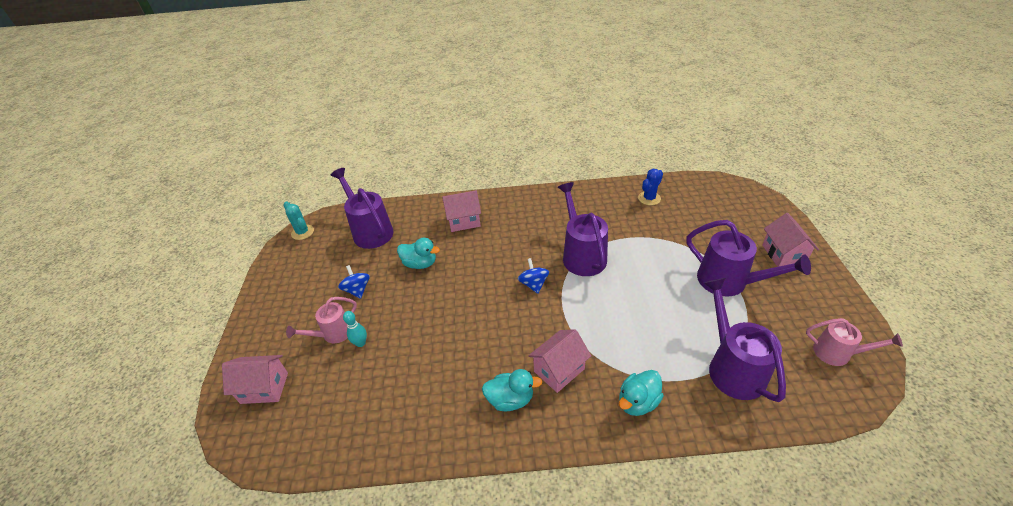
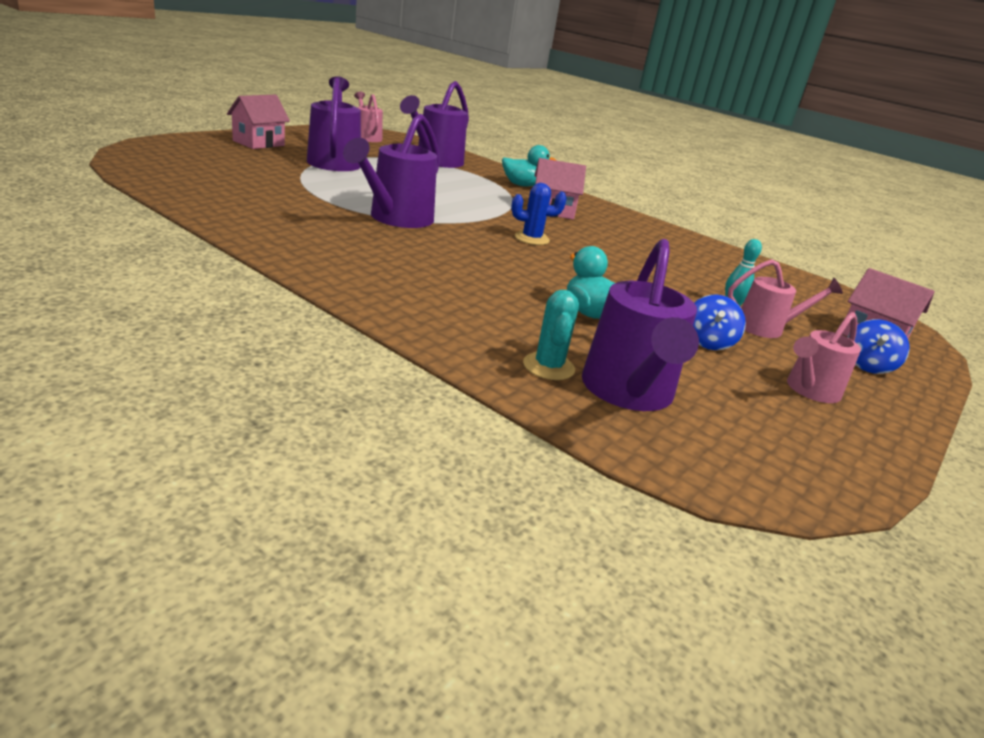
camera: 145 degrees left, 15 degrees down
turquoise cactus [284,201,314,240] -> turquoise cactus moved to [523,290,579,380]
pink house [442,190,481,232] -> none
turquoise duck [482,369,542,411] -> none
blue spinning top [518,258,549,294] -> blue spinning top moved to [847,319,910,374]
blue cactus [638,169,663,205] -> blue cactus moved to [511,183,567,245]
none -> pink watering can [787,312,861,403]

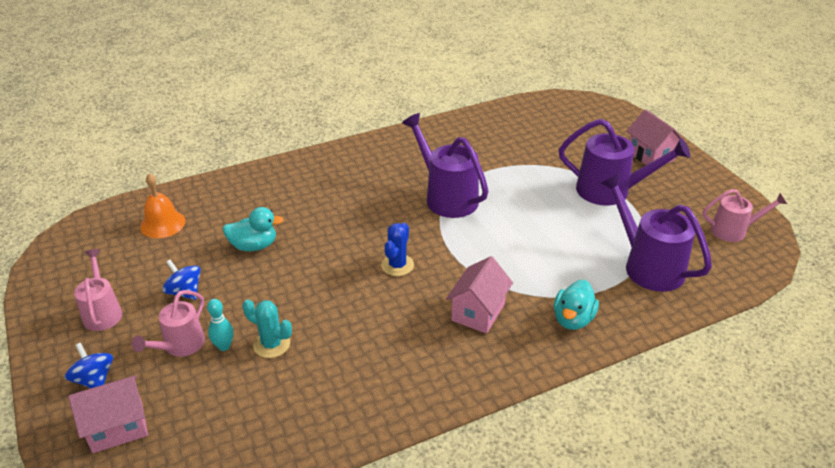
camera: 120 degrees right, 10 degrees up
turquoise cactus [523,290,579,380] -> turquoise cactus moved to [243,299,292,358]
purple watering can [582,239,699,411] -> orange bell [140,173,186,238]

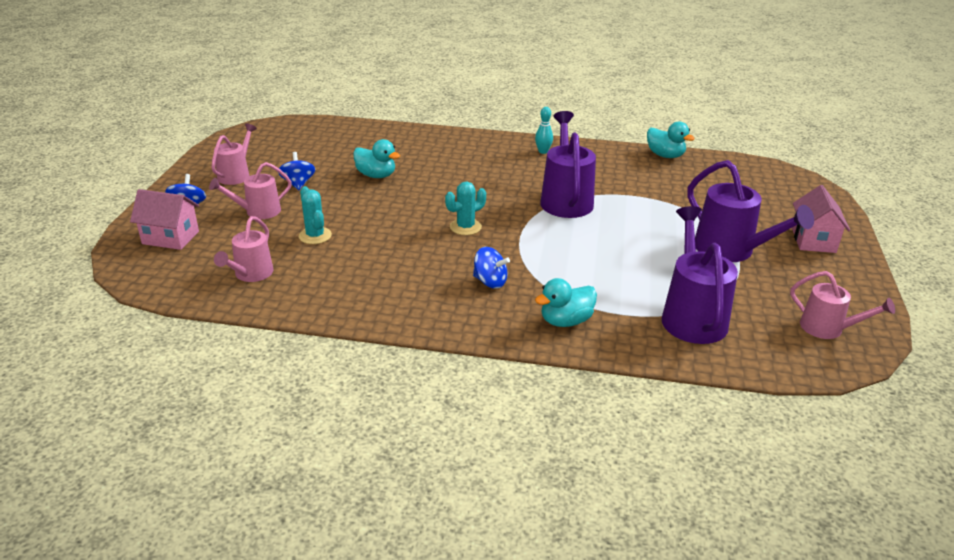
camera: 35 degrees right, 5 degrees down
orange bell [140,173,186,238] -> none
turquoise bowling pin [207,299,234,351] -> turquoise bowling pin moved to [535,107,553,154]
blue cactus [381,223,414,276] -> turquoise cactus [445,182,486,235]
pink house [446,256,513,334] -> blue spinning top [473,247,510,289]
none -> pink watering can [214,216,273,282]
none -> turquoise duck [647,122,695,158]

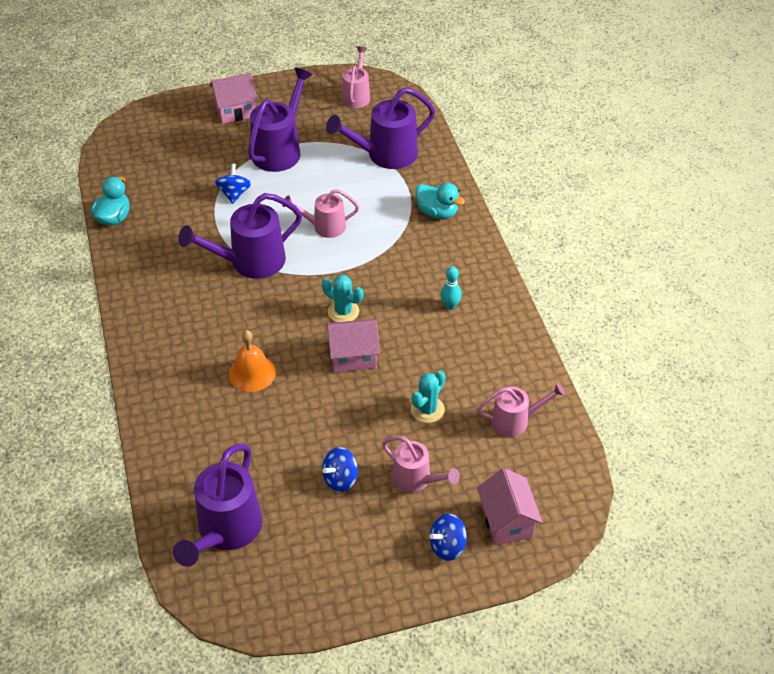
camera: 115 degrees left, 15 degrees up
pink watering can [211,123,257,185] -> pink watering can moved to [282,189,359,238]
turquoise duck [353,139,400,178] -> none
blue spinning top [473,247,510,289] -> blue spinning top moved to [215,164,251,204]
turquoise bowling pin [535,107,553,154] -> turquoise bowling pin moved to [441,266,462,310]
none -> purple watering can [173,444,262,567]
none -> orange bell [229,330,276,392]
none -> pink house [326,319,380,372]

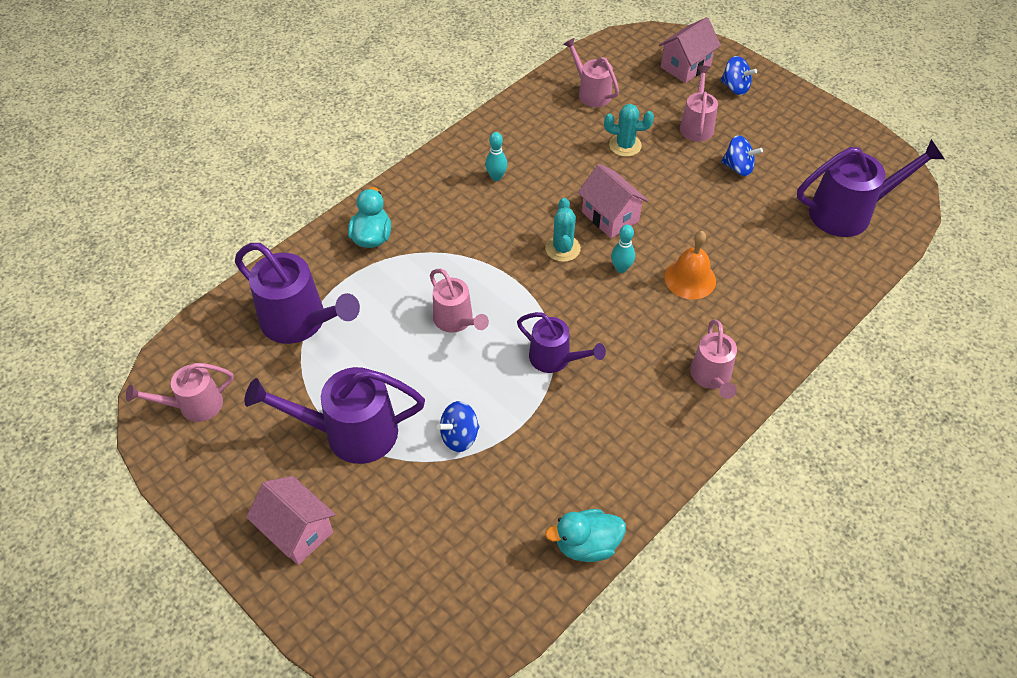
camera: 120 degrees left, 5 degrees up
purple watering can [178,193,302,279] -> purple watering can [517,312,606,373], size x0.61
none -> turquoise bowling pin [611,225,635,273]
none -> pink watering can [690,320,737,399]

